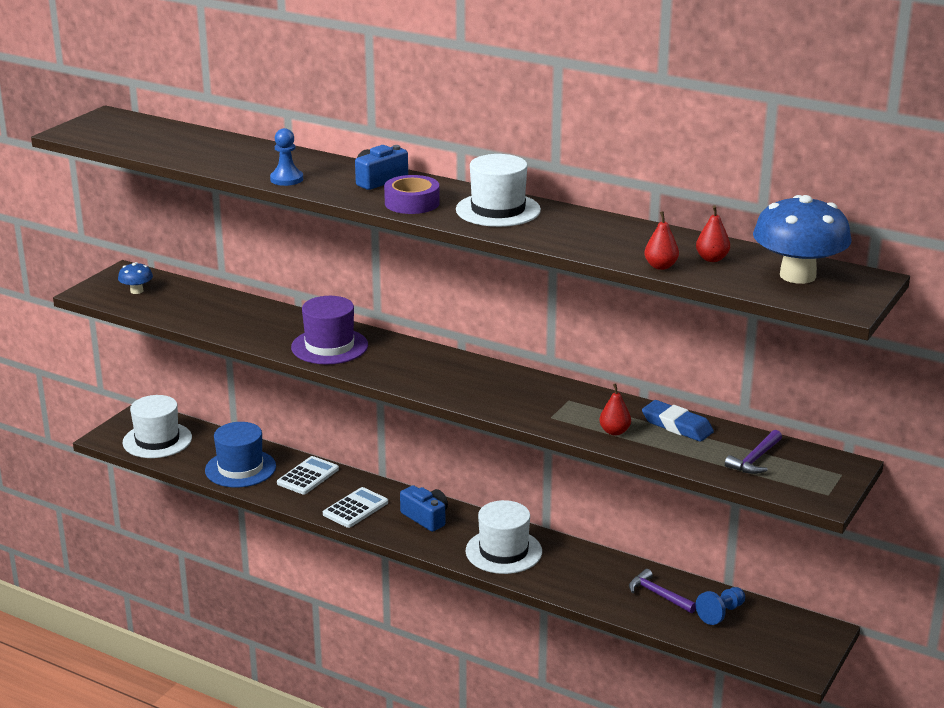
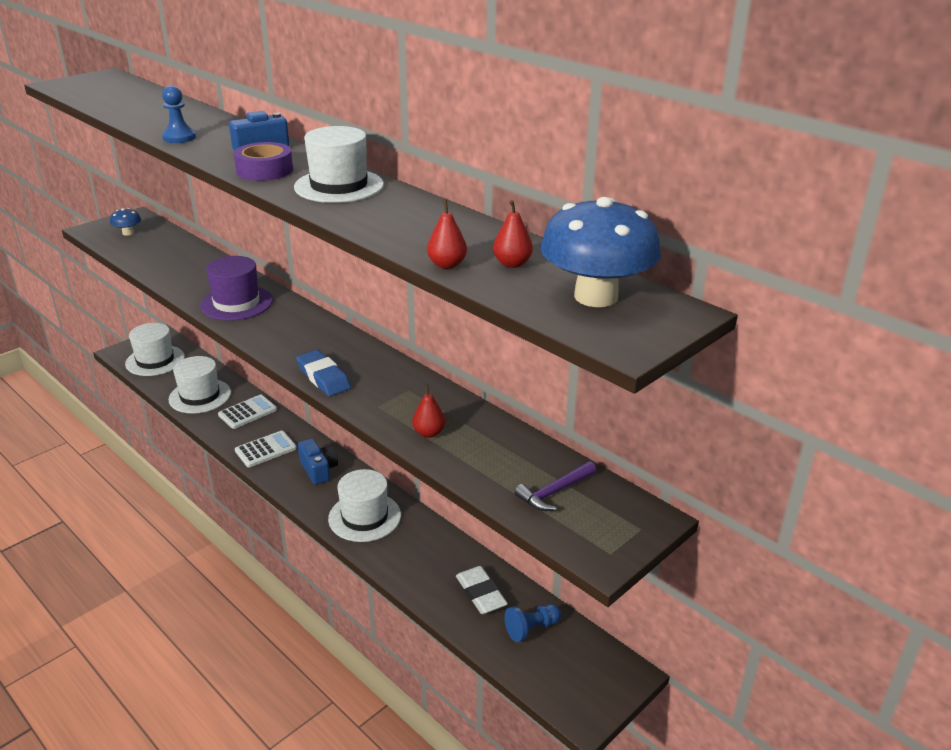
camera: 15 degrees right, 5 degrees up
blue hat [205,422,276,488] -> white hat [168,356,231,414]
purple hammer [629,569,696,613] -> white eraser [456,566,508,614]
blue eraser [642,400,714,442] -> blue eraser moved to [296,350,351,396]

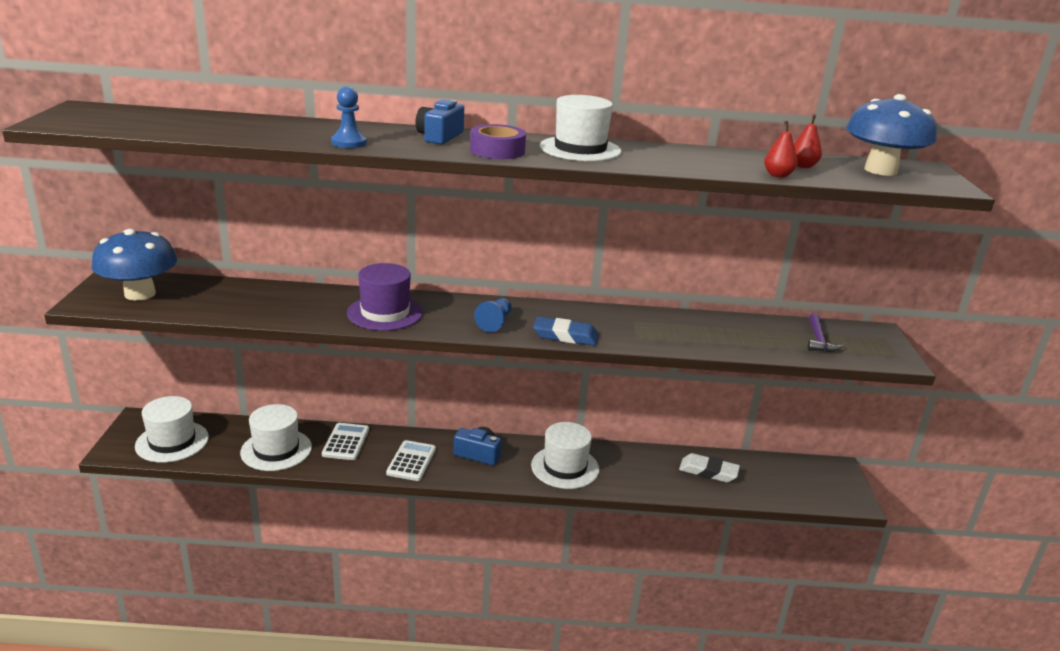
camera: 45 degrees left, 5 degrees down
blue mushroom [110,208,141,236] -> blue mushroom [91,229,177,301], size x2.14
red pear [412,384,446,438] -> none
blue pawn [505,604,561,642] -> blue pawn moved to [474,298,512,332]

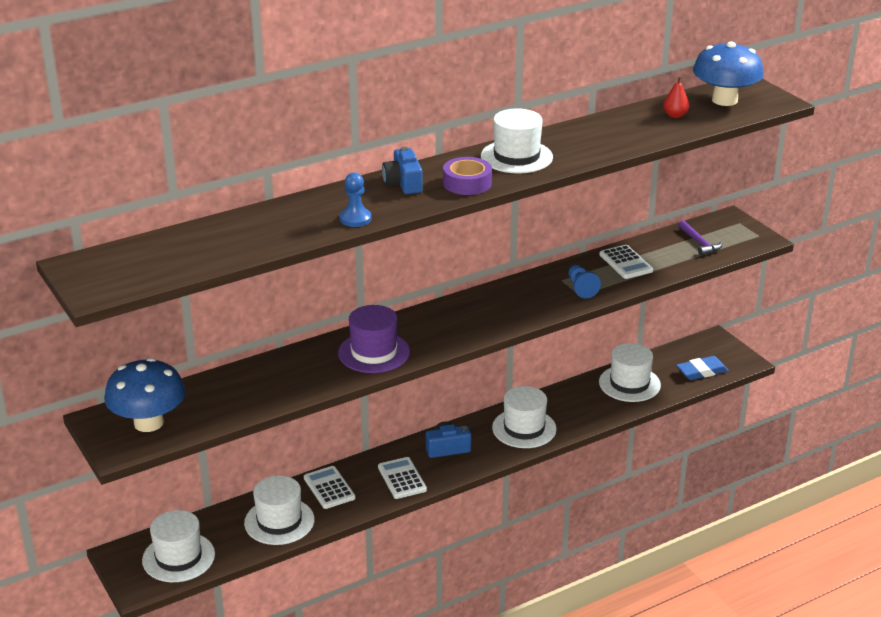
camera: 30 degrees left, 5 degrees up
blue pawn [474,298,512,332] -> blue pawn moved to [568,265,601,299]
blue eraser [533,317,599,346] -> blue eraser moved to [676,356,729,380]
white eraser [679,453,740,483] -> white hat [599,343,661,402]
red pear [764,121,798,178] -> none
none -> white calculator [600,245,653,279]

